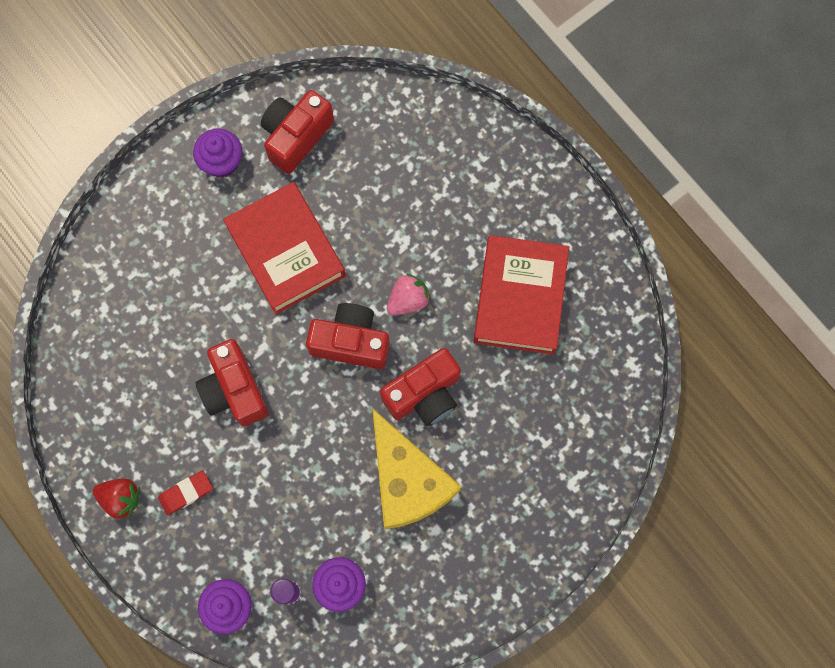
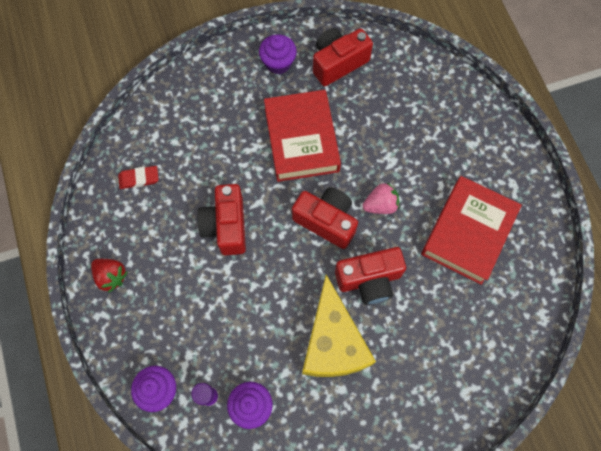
camera: 20 degrees right, 5 degrees down
red eraser [158,471,213,515] -> red eraser moved to [118,166,159,189]

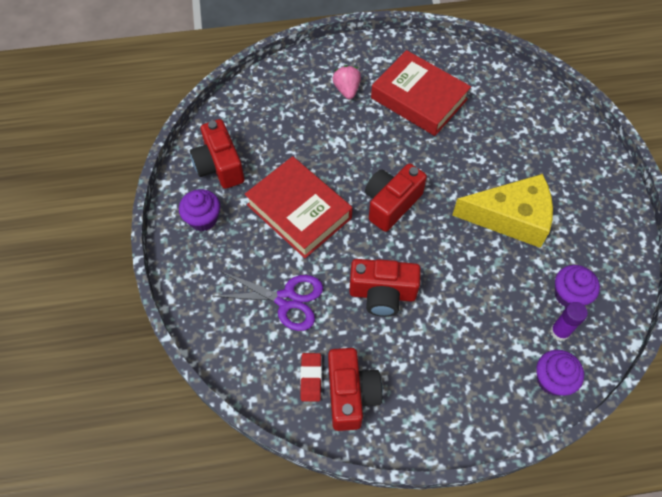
camera: 80 degrees left, 10 degrees down
red strawberry [91,259,127,293] -> none
red book [264,90,341,182] -> red book turned 45 degrees clockwise [245,156,352,258]
red camera [335,247,406,305] -> red camera moved to [328,348,383,431]
pink strawberry [363,182,399,214] -> pink strawberry moved to [332,65,361,99]
none -> purple scissors [213,271,323,331]

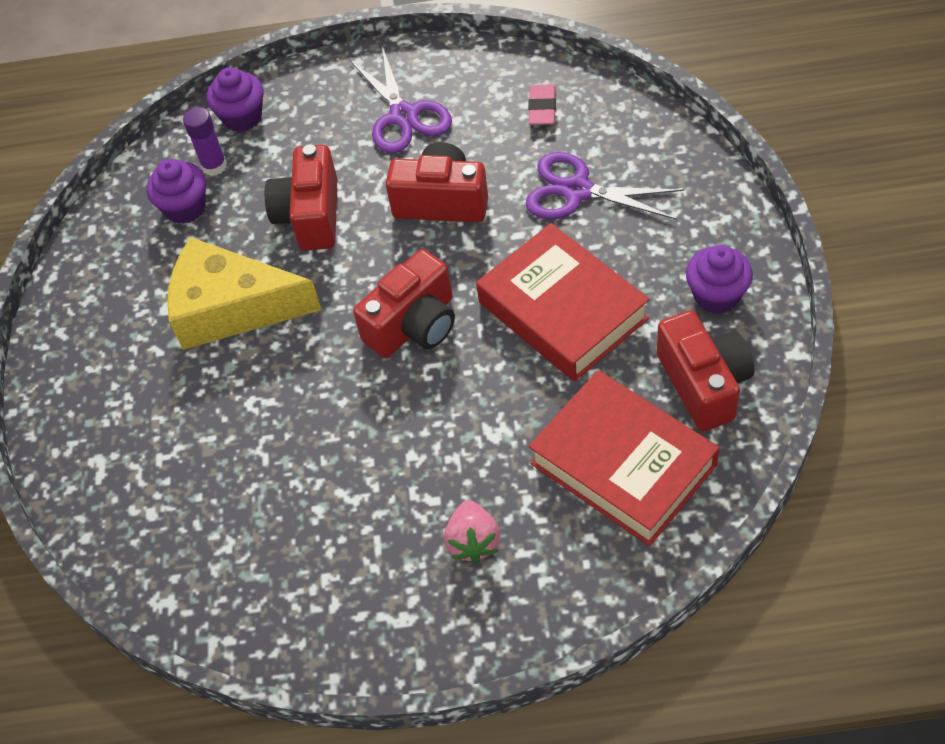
camera: 170 degrees left, 5 degrees down
red eraser [300,353,322,402] -> pink eraser [528,85,556,125]
red camera [328,348,383,431] -> red camera moved to [265,144,337,251]
red book [371,50,471,136] -> red book moved to [529,370,719,546]
none -> purple scissors [350,46,452,153]

